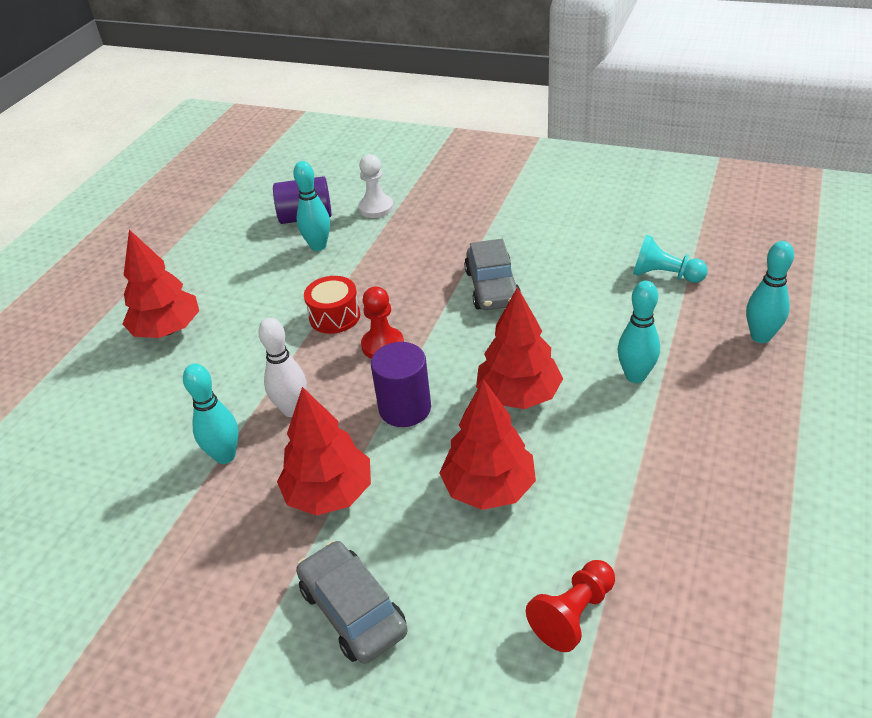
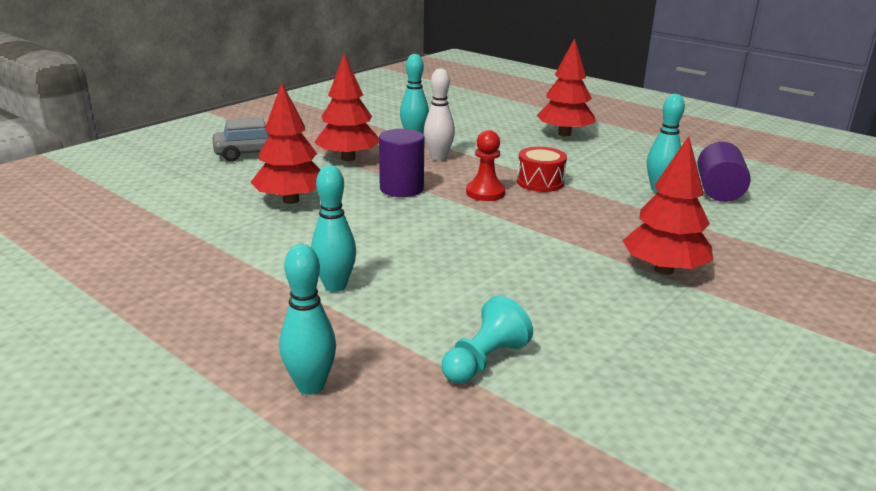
camera: 105 degrees right, 15 degrees down
white pawn [358,154,394,218] -> none
grey car [464,239,521,310] -> none
red tree [476,287,563,409] -> red tree moved to [623,136,713,275]
red pawn [526,560,615,652] -> none

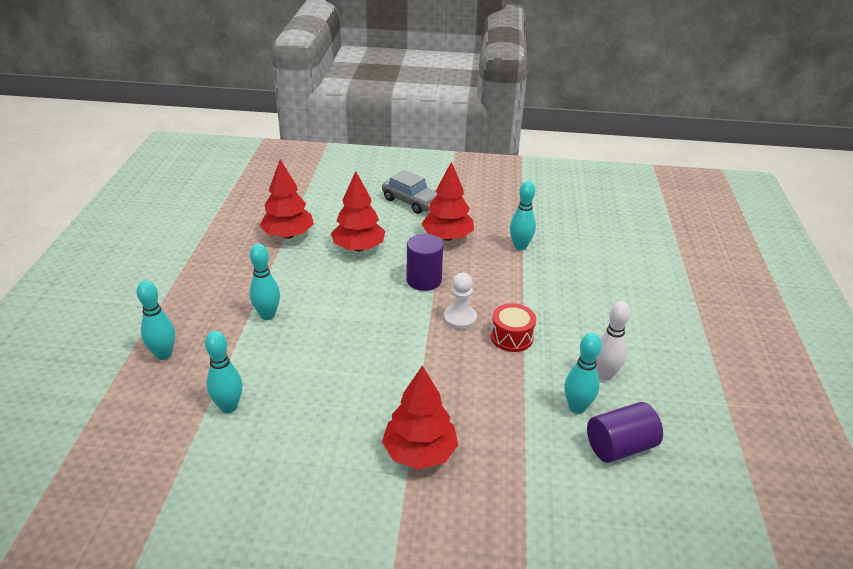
camera: 55 degrees right, 10 degrees up
white bowling pin [424,68,455,161] -> white bowling pin moved to [596,301,630,380]
turquoise pawn [441,296,533,384] -> turquoise bowling pin [205,331,243,413]
red pawn [466,130,505,201] -> white pawn [444,273,477,330]
red tree [536,38,595,136] -> red tree moved to [260,159,314,239]

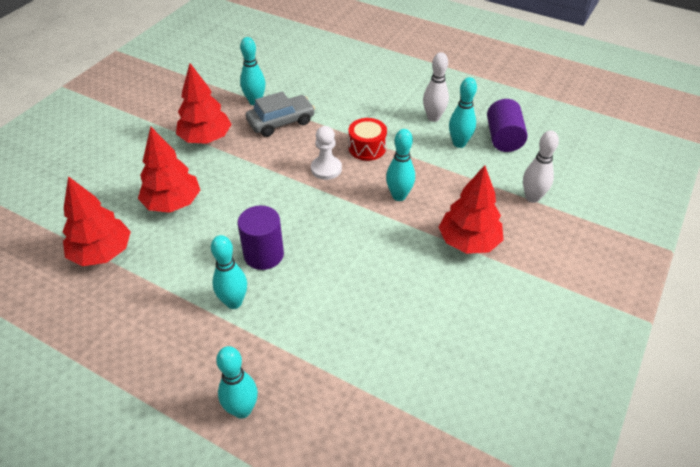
camera: 65 degrees left, 10 degrees up
turquoise bowling pin [205,331,243,413] -> turquoise bowling pin moved to [386,129,415,201]
grey car [382,170,438,214] -> grey car moved to [246,91,315,137]
purple cylinder [406,234,443,291] -> purple cylinder moved to [238,206,284,270]
none -> white bowling pin [523,130,559,203]

